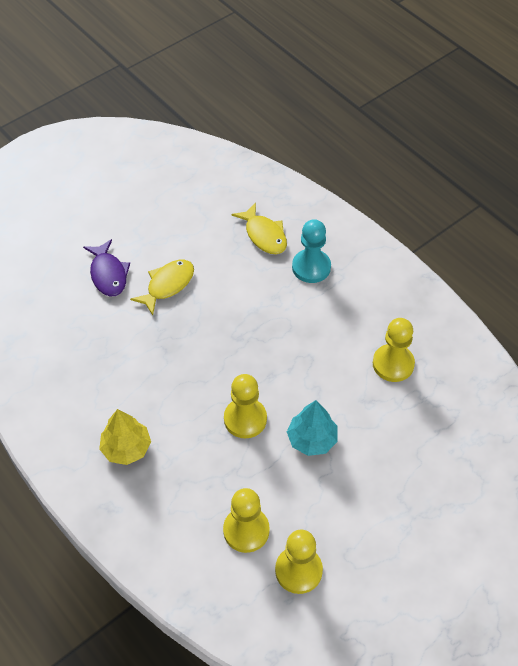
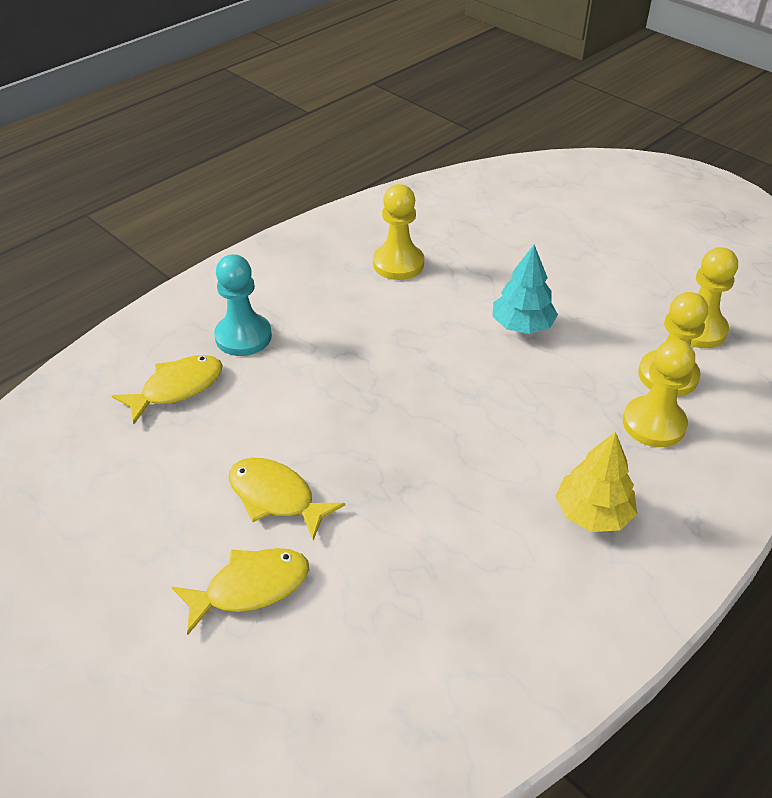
camera: 95 degrees left, 10 degrees down
purple fish [83,239,130,296] -> yellow fish [172,548,309,635]
yellow pawn [224,374,267,438] -> yellow pawn moved to [623,339,695,447]

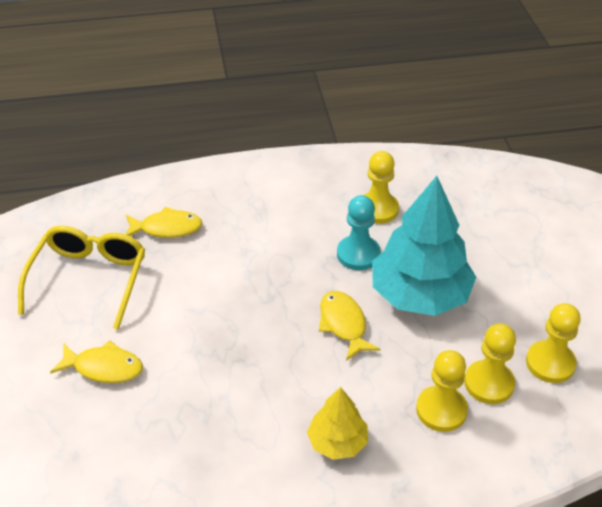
camera: 35 degrees right, 0 degrees up
turquoise pawn [214,254,272,356] -> turquoise pawn moved to [337,195,381,270]
yellow fish [229,458,345,541] -> yellow fish moved to [319,291,380,361]
turquoise tree [492,245,558,334] -> turquoise tree [372,176,476,316], size x1.94
none -> yellow glasses [18,226,145,330]

